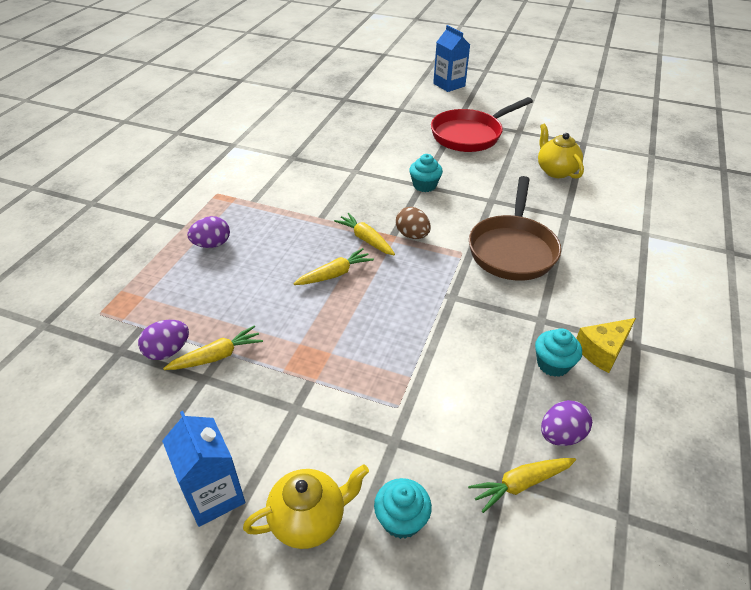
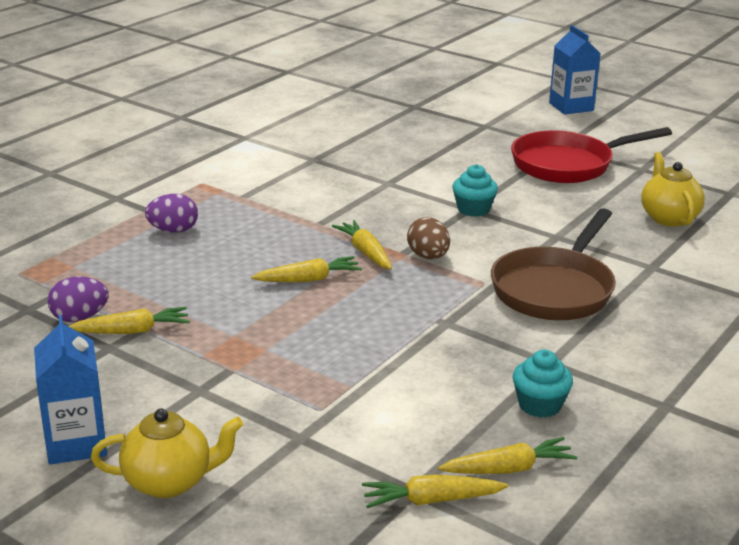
camera: 15 degrees right, 15 degrees down
turquoise cupcake [374,478,432,539] -> none
purple egg [541,400,592,446] -> yellow carrot [438,437,577,474]
yellow cheese [576,318,636,373] -> none

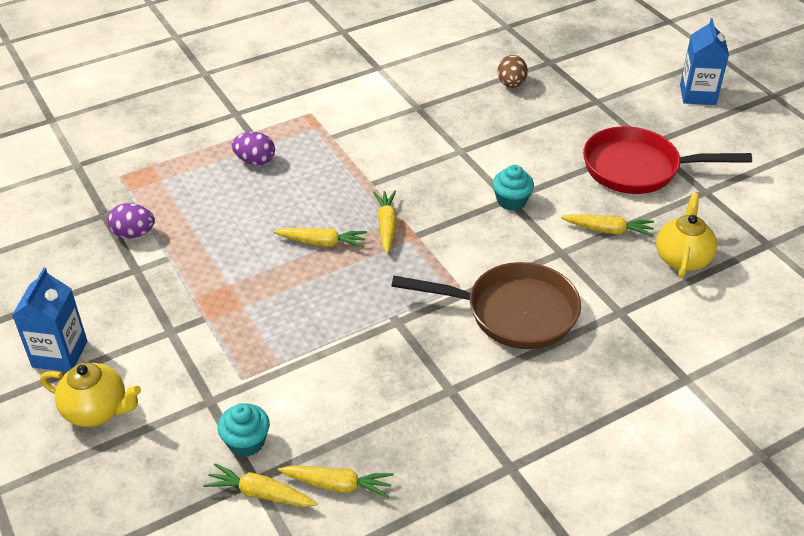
camera: 25 degrees right, 15 degrees up
yellow carrot [69,307,190,334] -> yellow carrot moved to [561,214,654,237]
brown egg [407,217,450,259] -> brown egg moved to [498,55,528,88]
brown pan [491,208,616,320] -> brown pan turned 135 degrees counterclockwise [391,262,581,349]
turquoise cupcake [513,350,573,418] -> turquoise cupcake moved to [218,403,270,457]

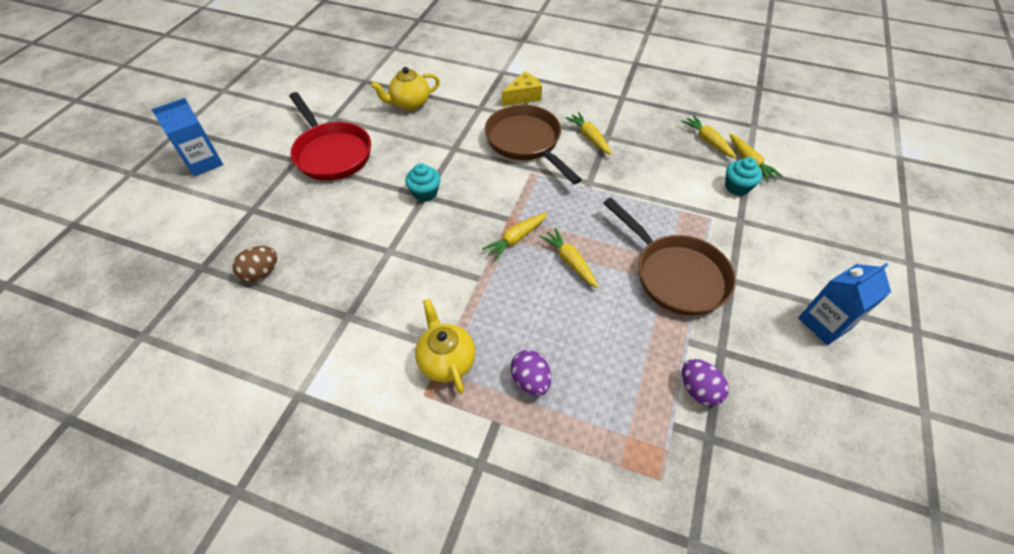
camera: 130 degrees left, 10 degrees up
yellow teapot [40,363,141,427] -> yellow teapot moved to [415,299,475,394]
yellow carrot [561,214,654,237] -> yellow carrot moved to [565,112,612,155]
none -> yellow cheese [502,71,542,106]
none -> brown pan [603,197,736,316]

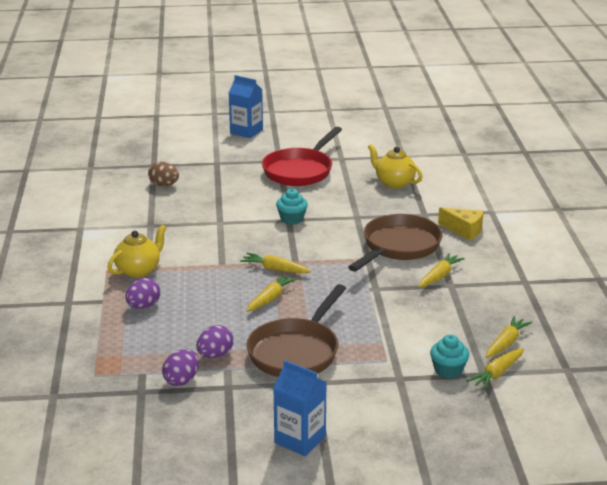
camera: 65 degrees right, 25 degrees down
none -> purple egg [197,325,234,358]

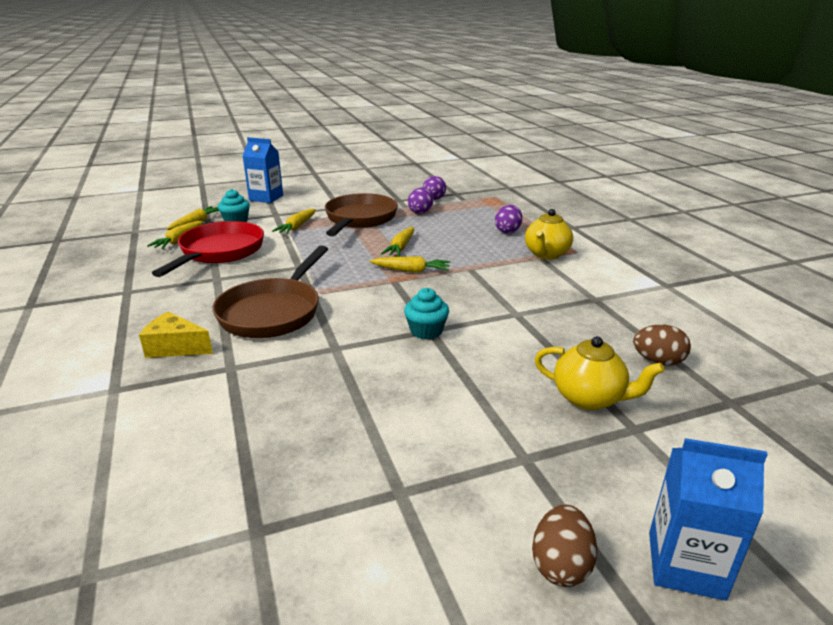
camera: 165 degrees right, 0 degrees up
red pan [262,127,342,186] -> red pan moved to [152,221,264,277]
blue carton [273,360,327,456] -> blue carton moved to [242,137,283,203]
yellow teapot [368,144,422,188] -> yellow teapot moved to [535,336,664,410]
yellow carrot [419,253,465,288] -> yellow carrot moved to [272,209,316,234]
none -> brown egg [532,505,597,587]

